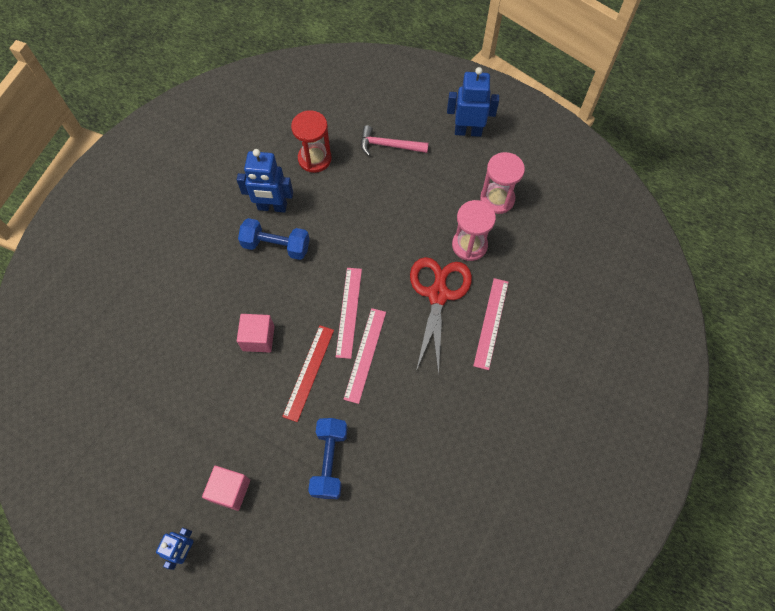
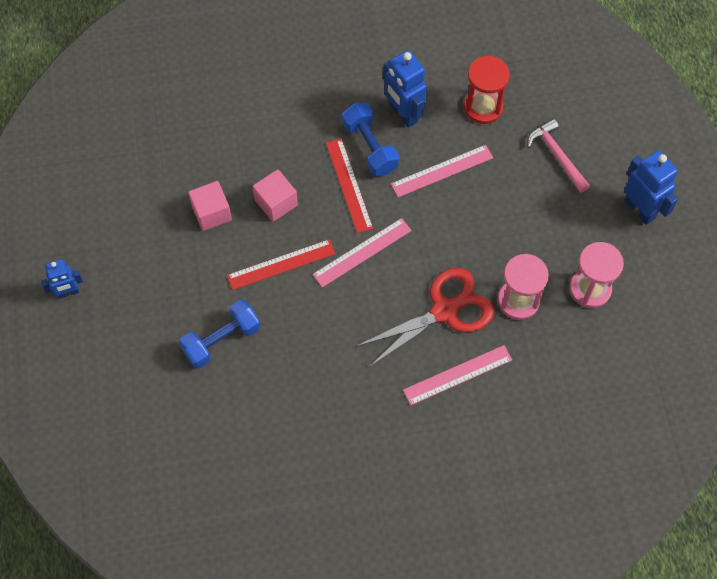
camera: 50 degrees right, 0 degrees up
pink cube [202,466,250,511] -> pink cube moved to [188,181,232,231]
pink ruler [343,308,386,404] -> pink ruler moved to [391,145,493,197]
none -> red ruler [326,138,373,233]

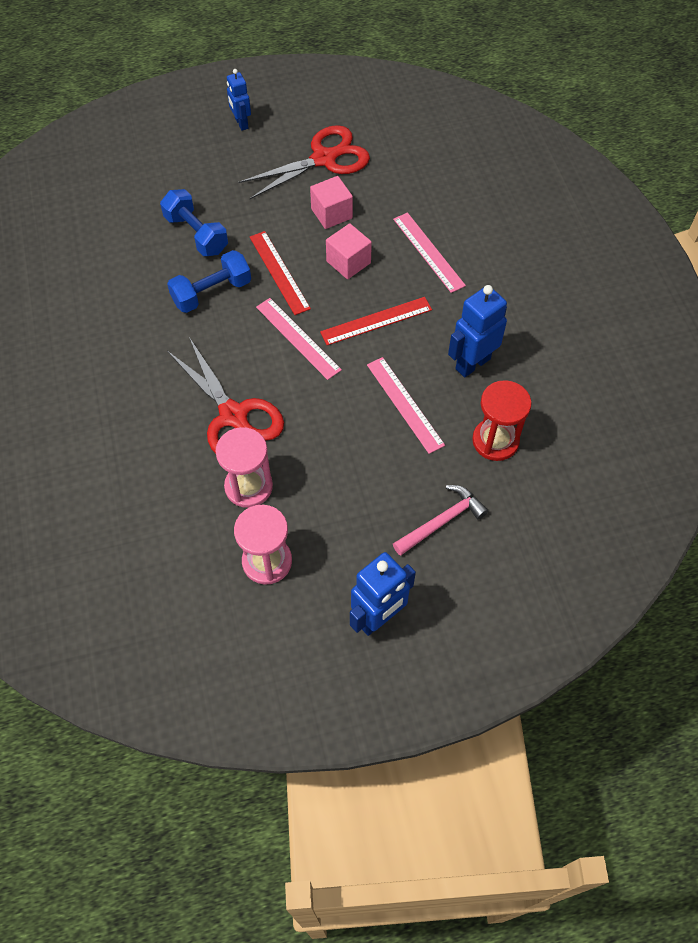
camera: 85 degrees right, 5 degrees down
blue dumbbell [342,102,399,176] -> blue dumbbell moved to [167,250,251,313]
pink ruler [403,345,512,405] -> pink ruler moved to [393,212,466,293]
none -> red scissors [239,125,370,199]

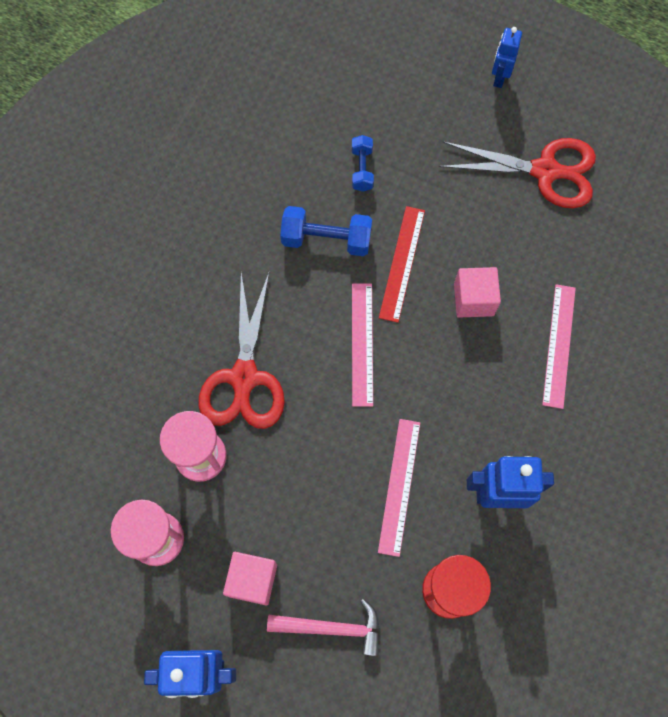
camera: 40 degrees right, 10 degrees up
blue dumbbell [160,189,228,256] -> blue dumbbell [352,135,374,192], size x0.62
pink cube [310,176,353,229] -> pink cube moved to [223,552,277,606]
red ruler [320,297,432,345] -> none

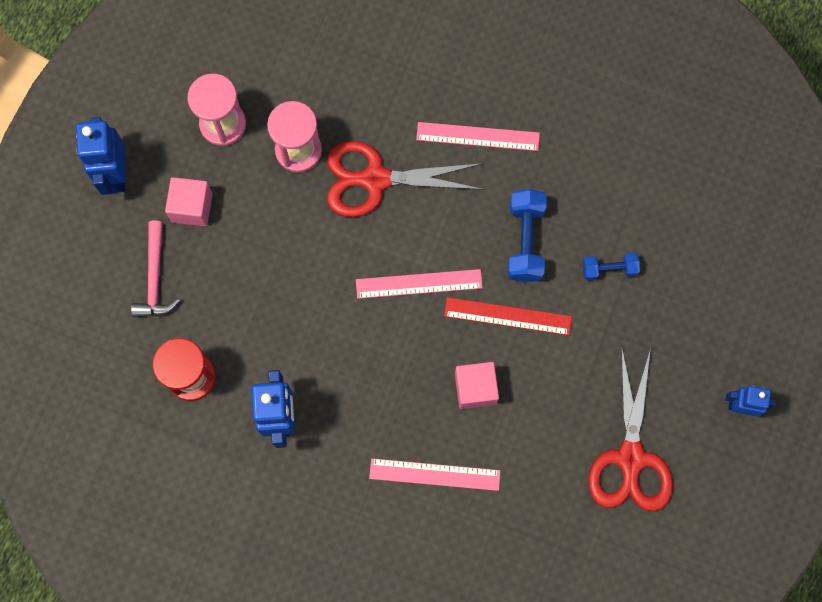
camera: 85 degrees right, 5 degrees up
pink ruler [378,419,420,557] -> pink ruler moved to [416,122,540,151]

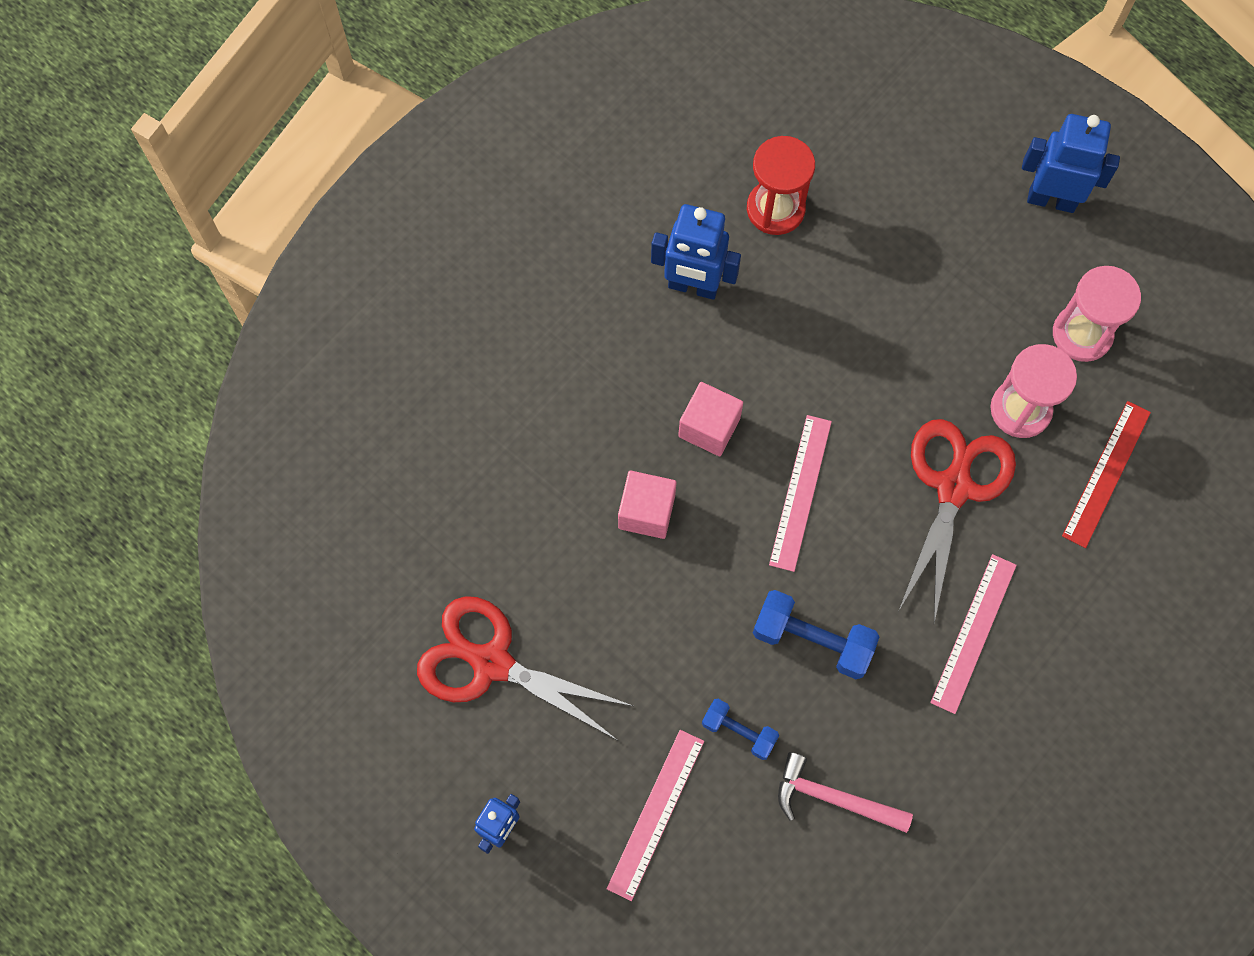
camera: 110 degrees right, 5 degrees down
pink hammer [131,221,180,317] -> pink hammer moved to [778,752,913,833]
pink cube [165,177,213,226] -> pink cube moved to [678,382,743,456]
pink ruler [369,458,500,491] -> pink ruler moved to [607,730,704,901]
red ruler [444,297,572,335] -> red ruler moved to [1062,401,1151,548]
blue dumbbell [583,252,640,281] -> blue dumbbell turned 75 degrees counterclockwise [702,699,779,760]

